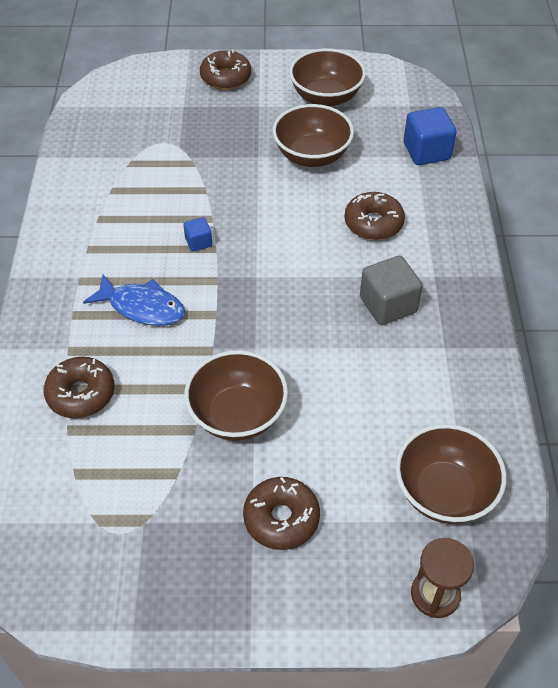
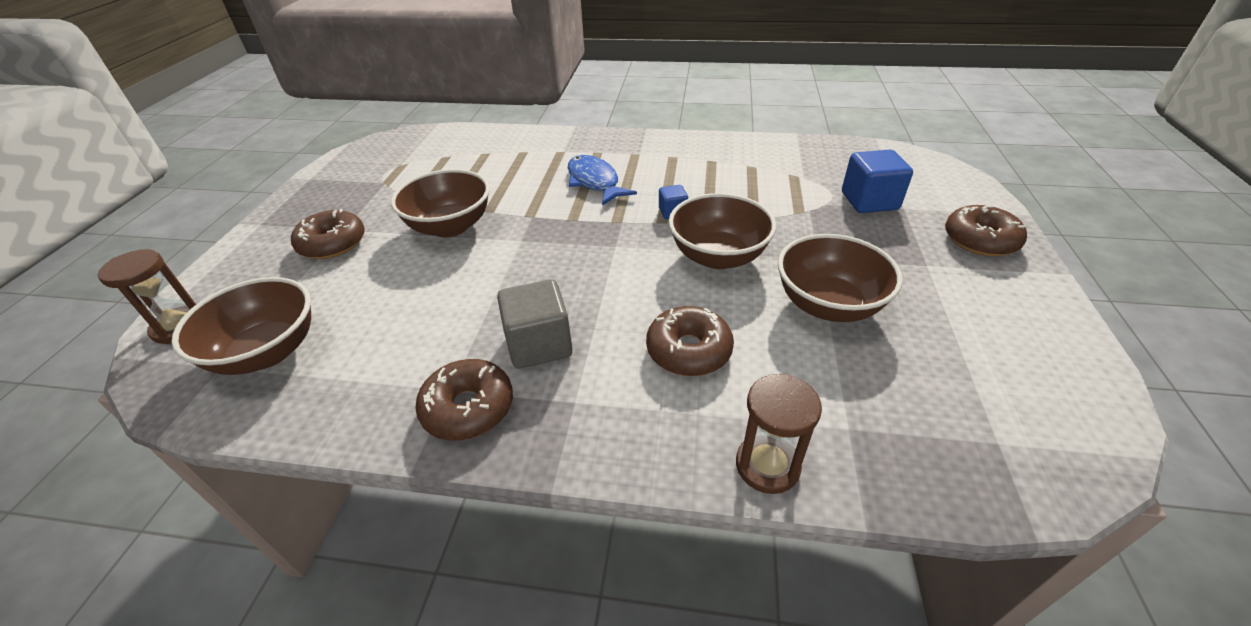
camera: 100 degrees right, 10 degrees down
brown donut [43,357,114,418] -> brown donut moved to [415,359,513,441]
blue fish [83,274,185,326] -> blue fish turned 120 degrees clockwise [568,155,637,206]
brown bowl [289,48,366,107] -> brown bowl moved to [669,193,776,269]
blue cube [404,107,456,165] -> blue cube moved to [842,150,913,213]
none -> brown hourglass [736,374,822,494]

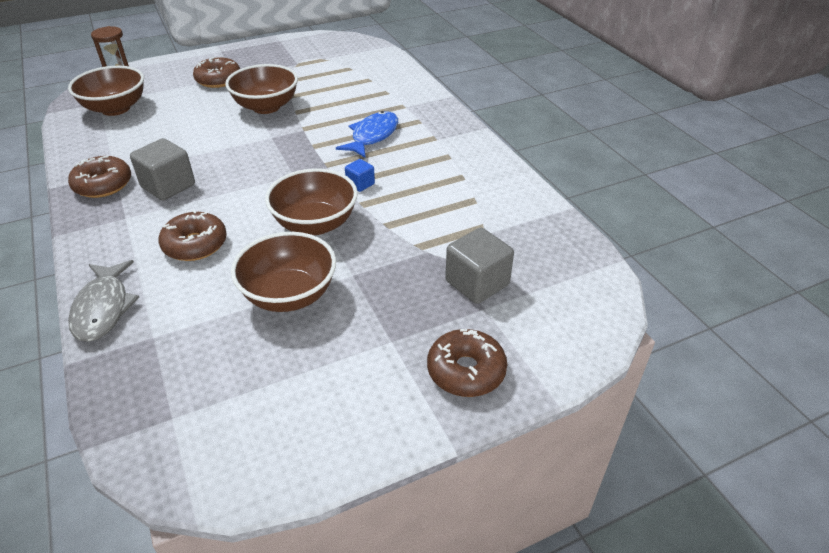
camera: 55 degrees right, 0 degrees up
brown hourglass [736,374,822,494] -> grey fish [68,260,139,342]
blue cube [842,150,913,213] -> grey cube [445,228,514,304]

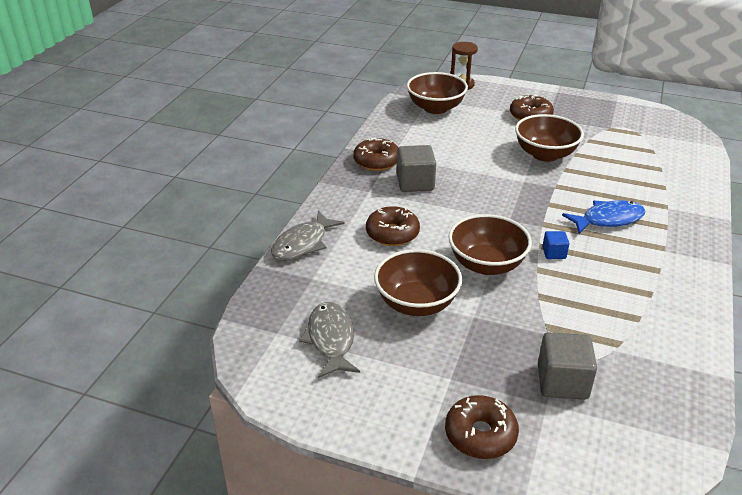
camera: 45 degrees right, 5 degrees down
none -> grey fish [299,302,360,378]

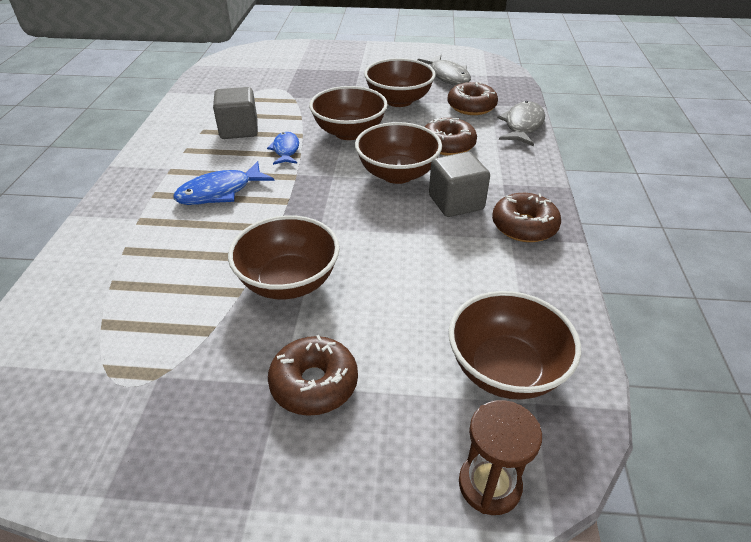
camera: 165 degrees right, 5 degrees up
brown donut [445,395,519,459] -> brown donut moved to [448,82,498,115]
grey cube [538,332,597,400] -> grey cube moved to [213,87,258,139]
blue cube [542,231,569,259] -> blue fish [267,132,299,165]
none -> brown bowl [355,122,442,184]

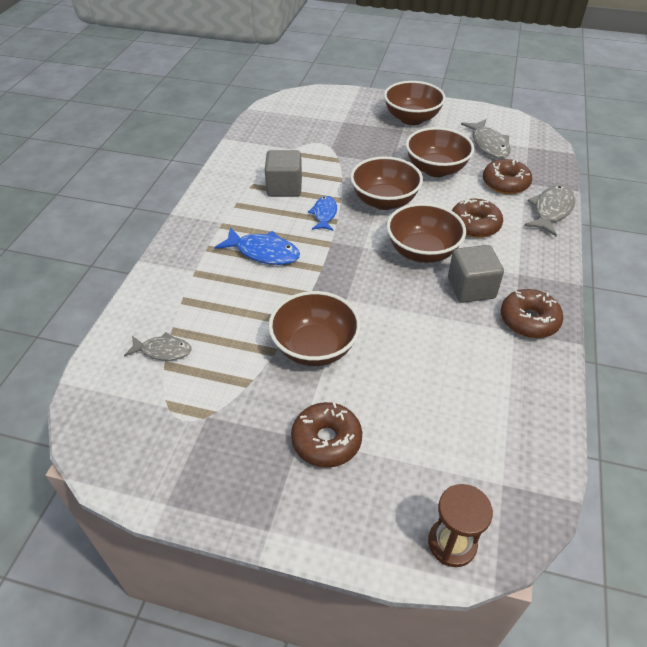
camera: 10 degrees right, 5 degrees up
blue fish [173,161,274,205] -> blue fish turned 135 degrees counterclockwise [214,227,300,265]
brown bowl [449,291,581,400] -> brown bowl moved to [384,81,446,125]
none -> grey fish [124,332,191,360]

